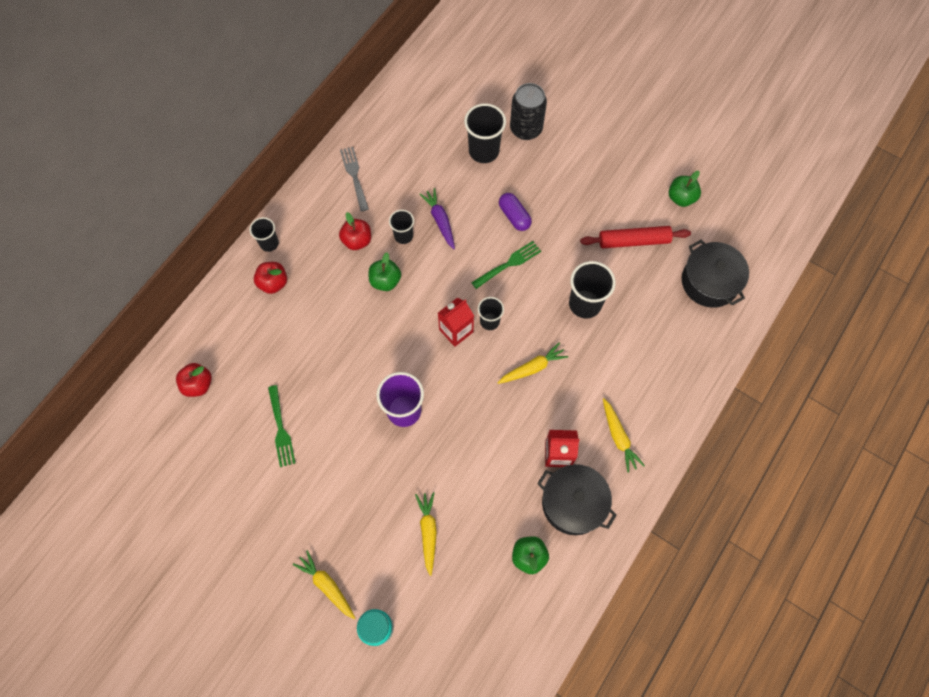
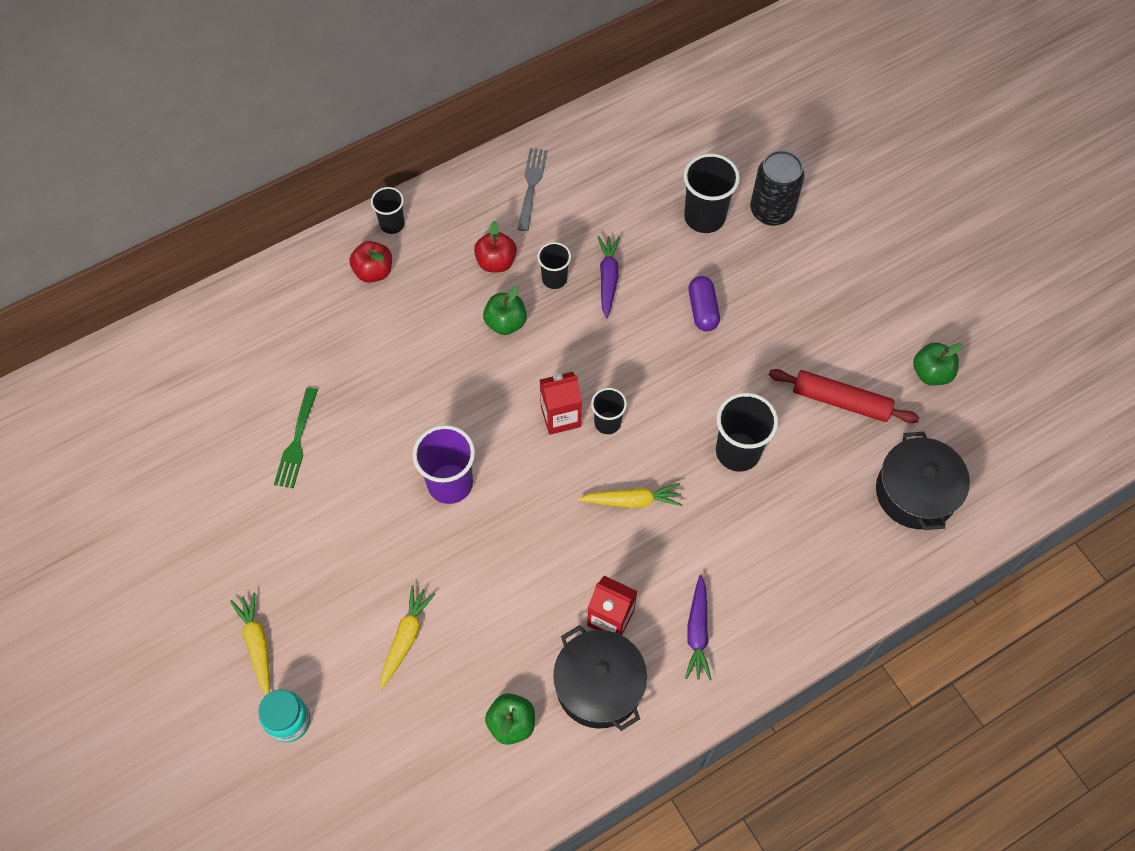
camera: 25 degrees right, 5 degrees down
red apple [176,363,212,397] -> none
green fork [471,241,541,289] -> none
yellow carrot [603,398,645,473] -> purple carrot [685,575,712,680]

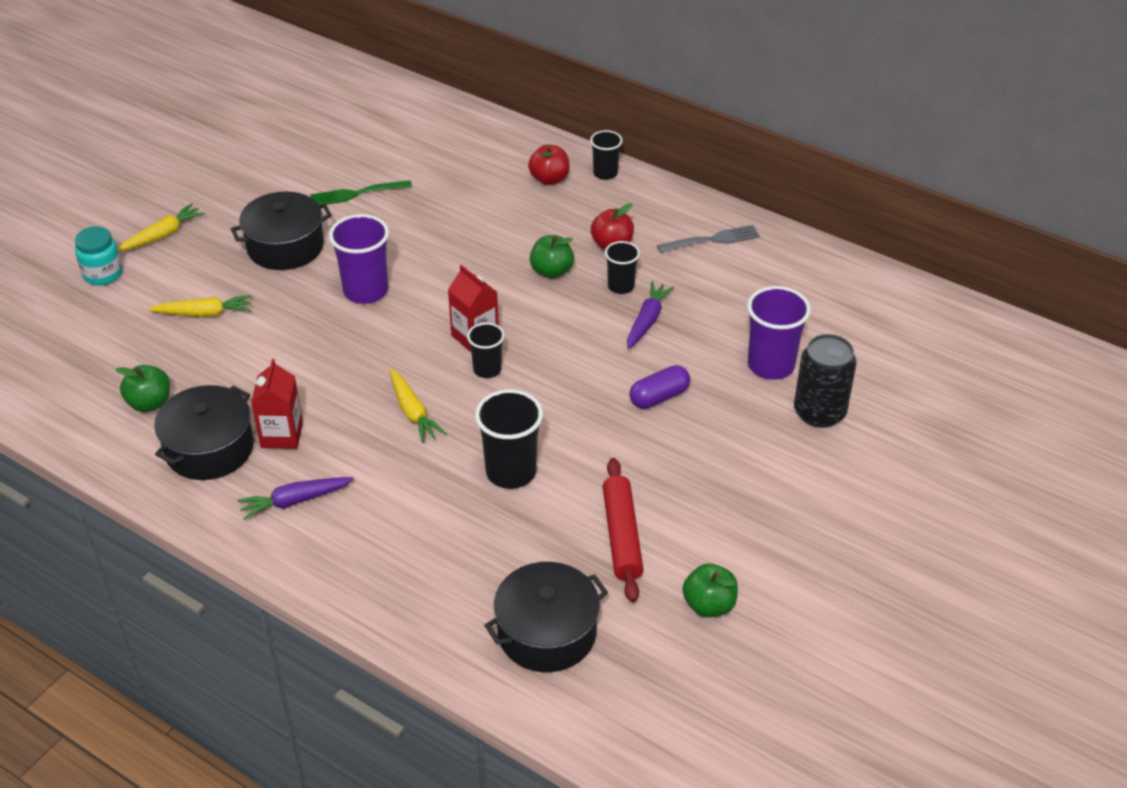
camera: 65 degrees right, 20 degrees down
purple carrot [598,236,620,318] -> purple carrot turned 45 degrees counterclockwise [627,281,674,349]
black cup [683,153,740,233] -> purple cup [747,286,811,380]
none -> black pot [231,191,332,270]

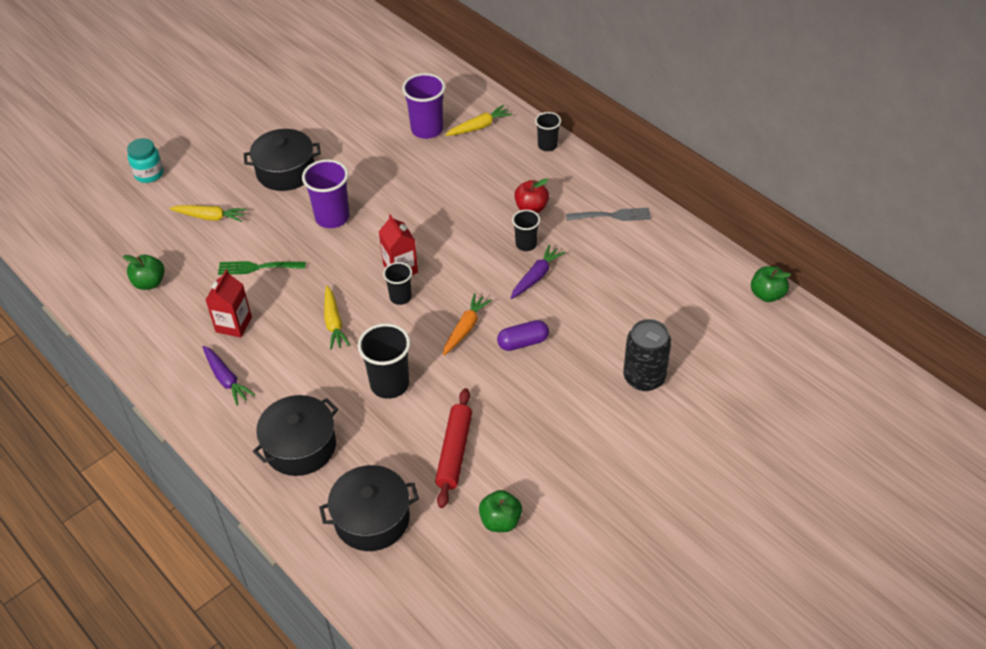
camera: 15 degrees right, 5 degrees up
yellow carrot [118,203,205,252] -> yellow carrot moved to [445,105,512,136]
black pot [154,385,254,480] -> black pot moved to [253,395,338,476]
purple carrot [237,477,354,520] -> purple carrot turned 120 degrees counterclockwise [202,346,255,406]
green fork [310,180,412,205] -> green fork moved to [218,261,306,275]
red apple [528,144,570,185] -> none
green apple [530,235,574,279] -> green apple moved to [751,266,791,302]
purple cup [747,286,811,380] -> purple cup moved to [402,73,445,139]
none -> orange carrot [443,293,492,356]

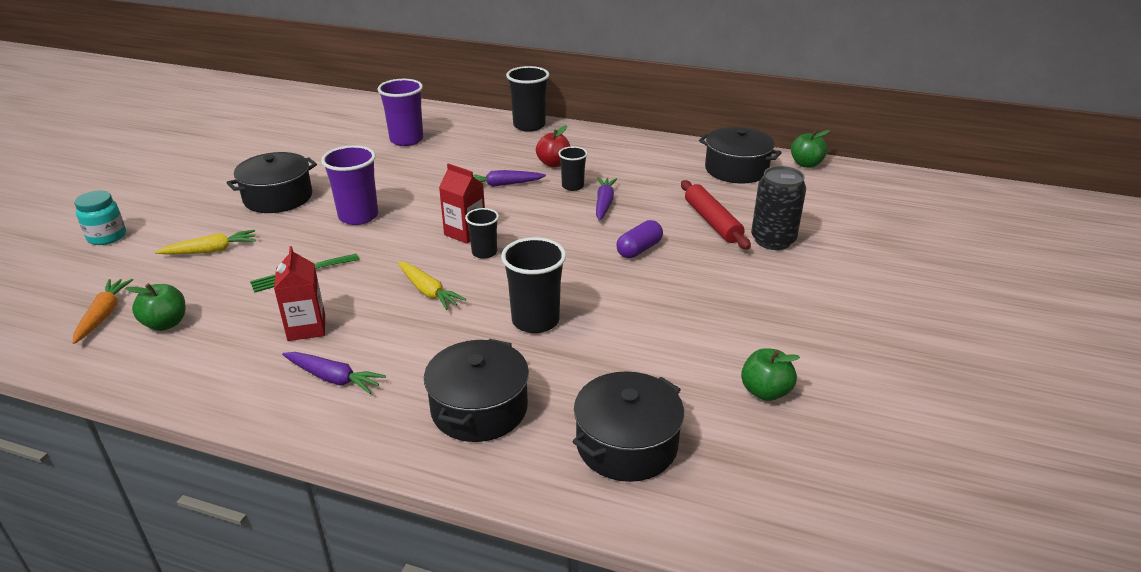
camera: 30 degrees left, 15 degrees down
red rolling pin [435,388,472,508] -> red rolling pin moved to [681,180,751,249]
orange carrot [443,293,492,356] -> orange carrot moved to [73,279,133,344]
yellow carrot [445,105,512,136] -> none
black cup [535,112,561,151] -> black cup [506,66,549,132], size x1.67
grey fork [566,208,651,221] -> none
none -> purple carrot [473,170,546,187]
none -> black pot [699,127,782,183]

